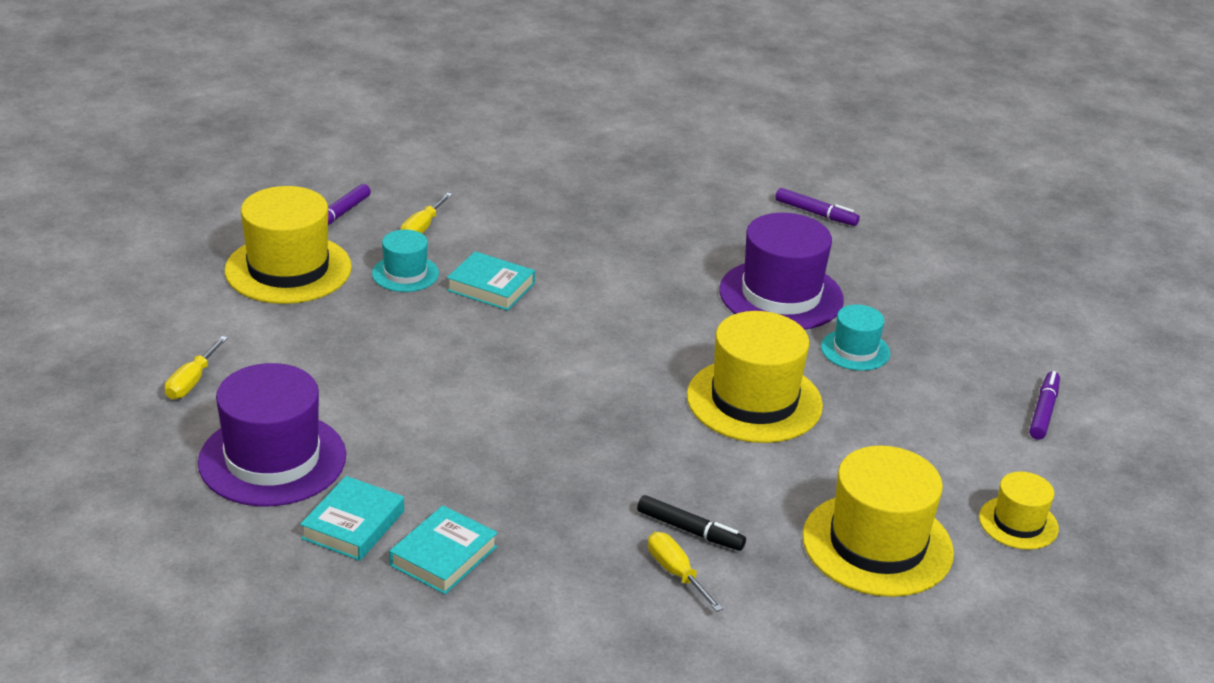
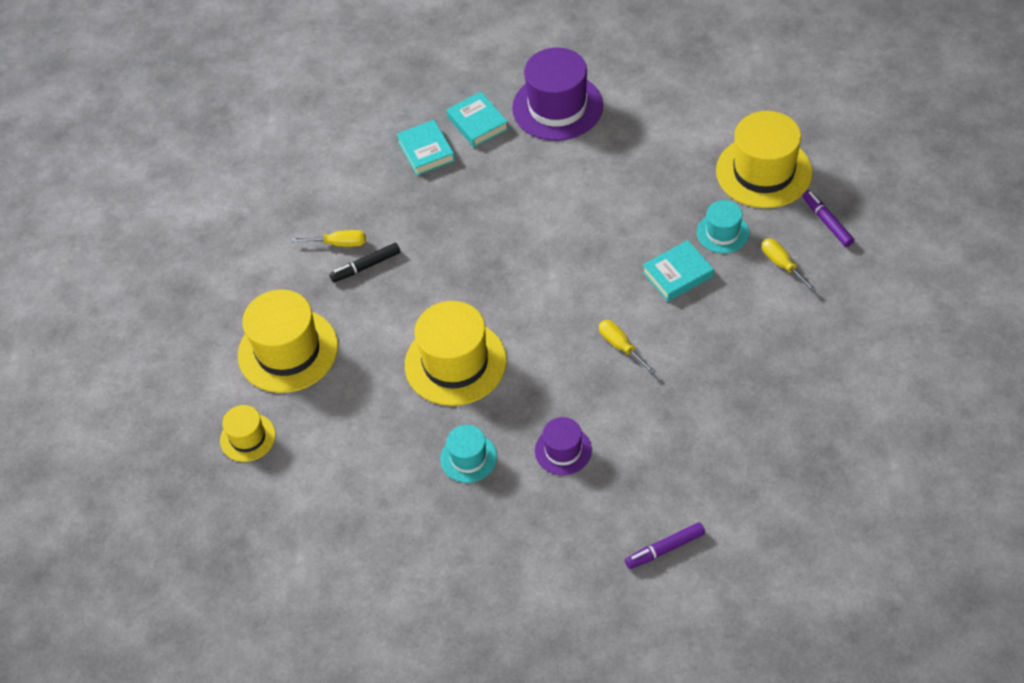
camera: 130 degrees right, 20 degrees up
yellow screwdriver [165,336,228,399] -> yellow screwdriver moved to [599,320,656,374]
purple hat [719,213,844,330] -> purple hat [535,417,592,475], size x0.53
purple marker [1029,371,1060,440] -> none

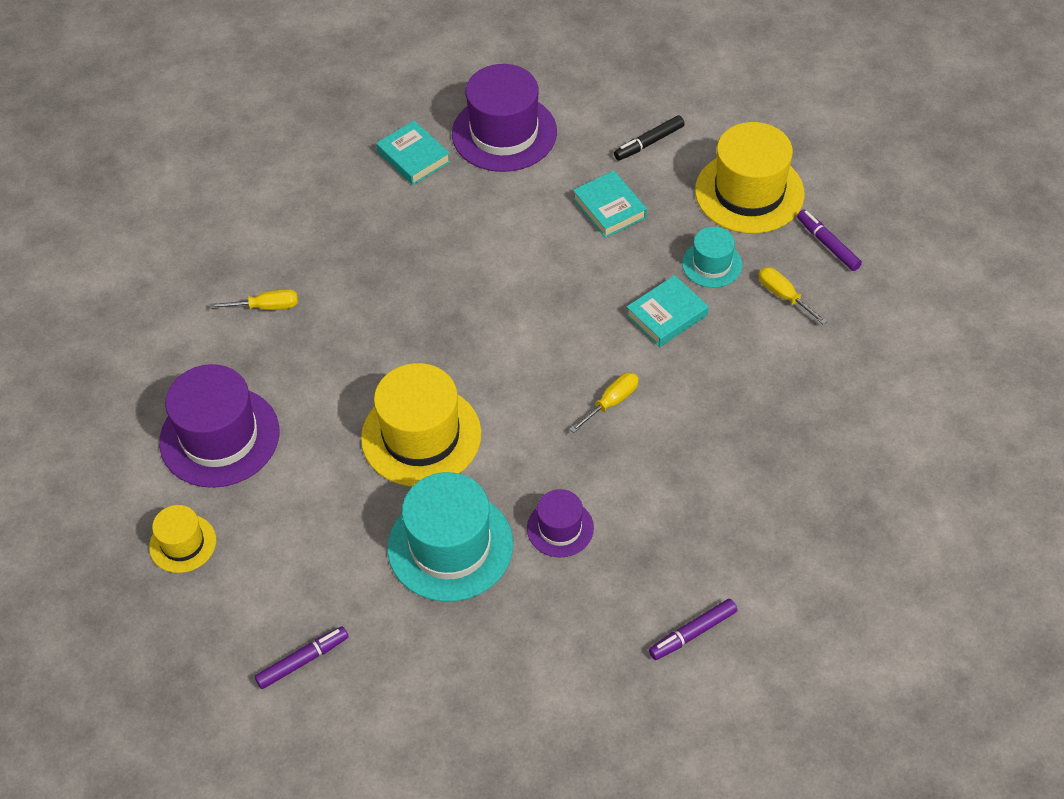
camera: 10 degrees left, 0 degrees up
yellow hat [238,289,338,393] -> purple hat [159,364,279,488]
black marker [329,243,400,282] -> black marker moved to [614,115,685,161]
turquoise book [397,120,455,176] -> turquoise book moved to [573,171,647,238]
turquoise hat [440,425,497,483] -> turquoise hat [387,472,513,602], size x1.87
yellow screwdriver [599,320,656,374] -> yellow screwdriver turned 90 degrees clockwise [570,373,639,433]
none -> purple marker [254,626,349,689]

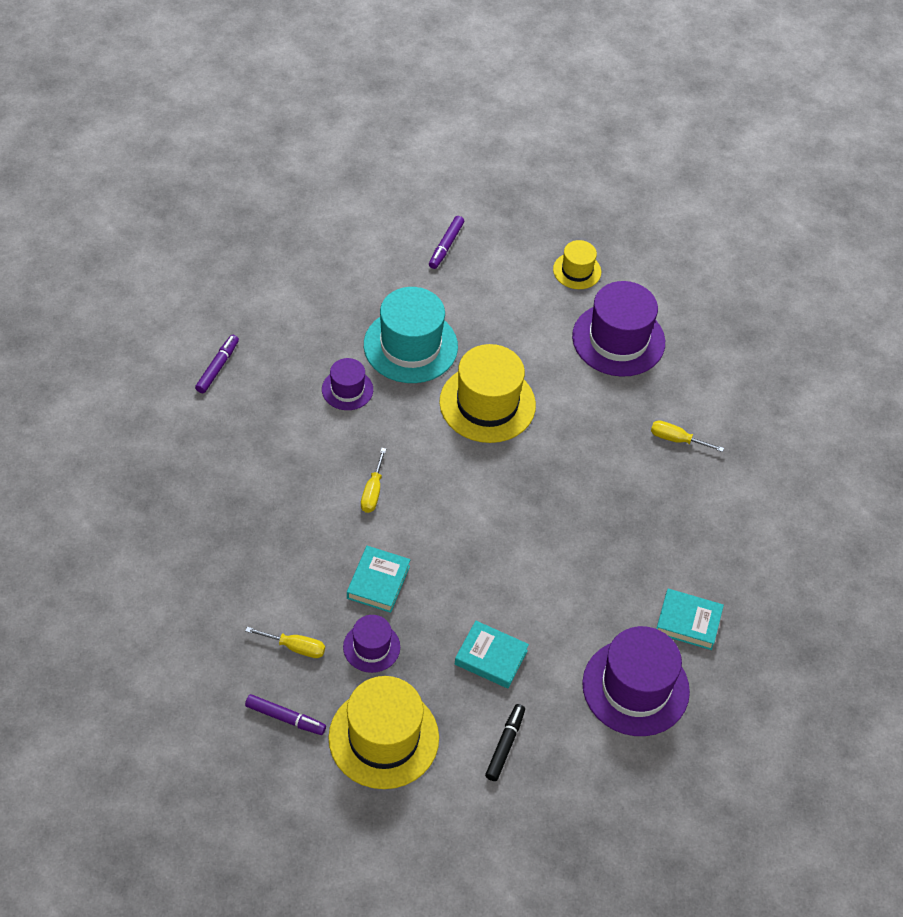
camera: 140 degrees right, 0 degrees up
yellow screwdriver [210,289,298,310] -> yellow screwdriver turned 60 degrees clockwise [651,421,724,452]
turquoise hat [682,227,742,288] -> purple hat [343,615,400,673]

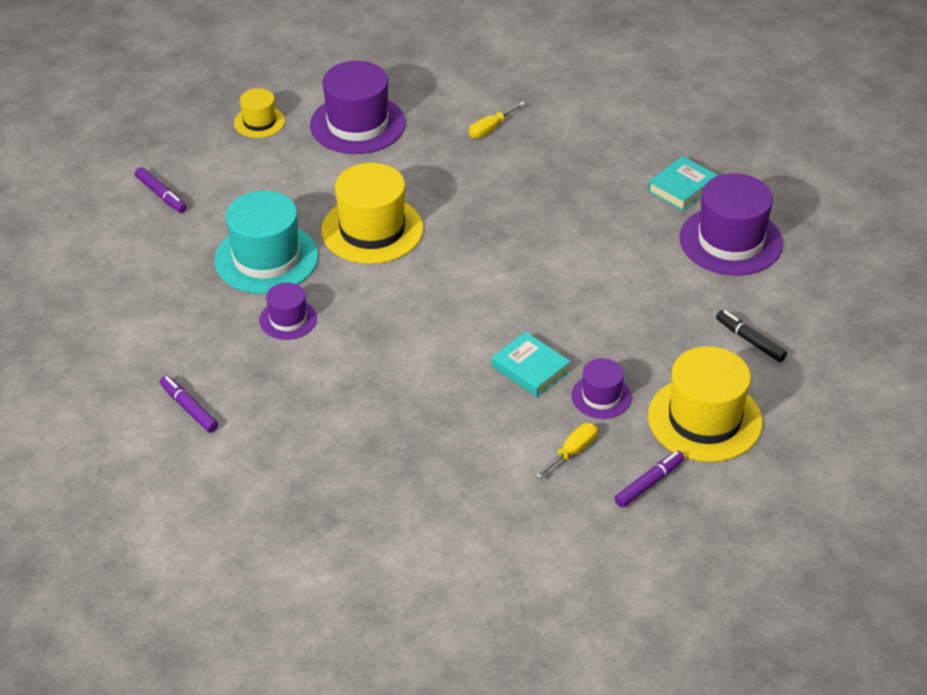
camera: 60 degrees left, 10 degrees down
yellow screwdriver [361,448,386,513] -> none
turquoise book [455,621,529,688] -> none

